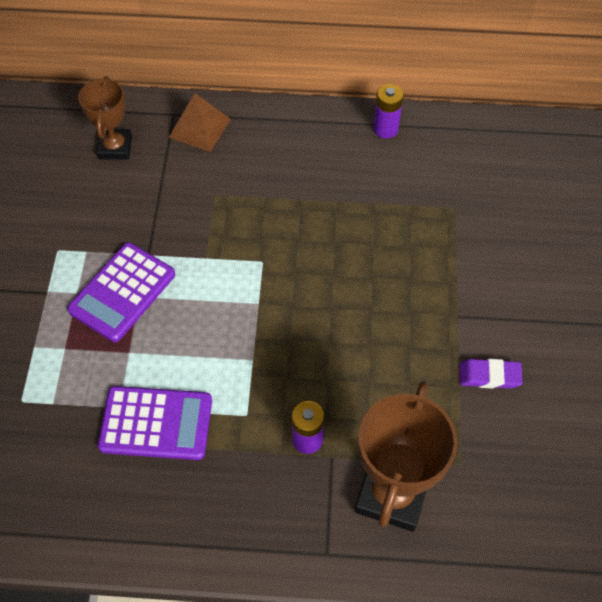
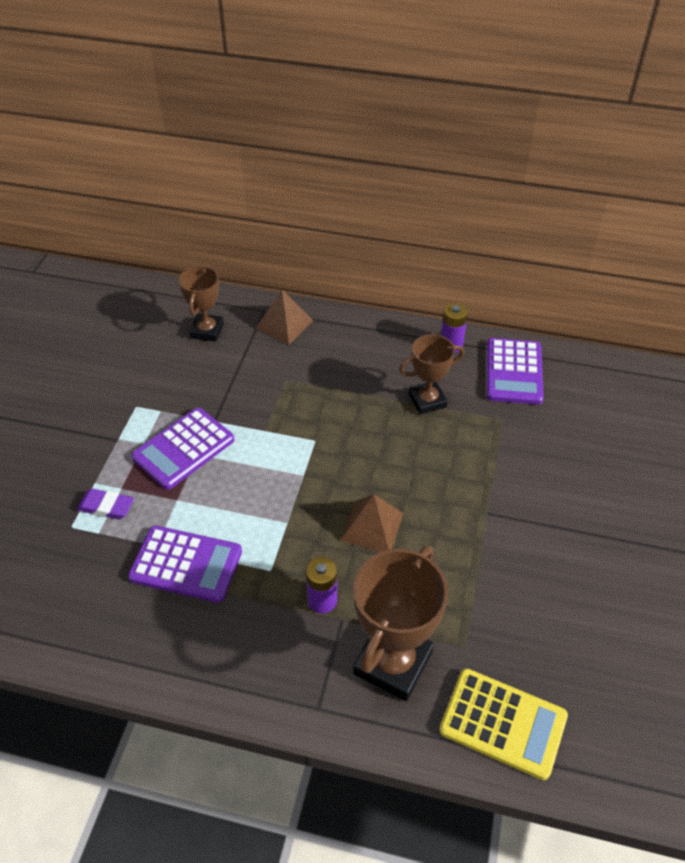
camera: 10 degrees right, 10 degrees down
purple eraser [459,359,523,389] -> purple eraser moved to [77,488,134,519]
none -> brown pyramid [340,494,404,552]
none -> brown trophy [399,334,464,415]
none -> yellow calculator [439,669,568,780]
none -> purple calculator [486,338,544,405]

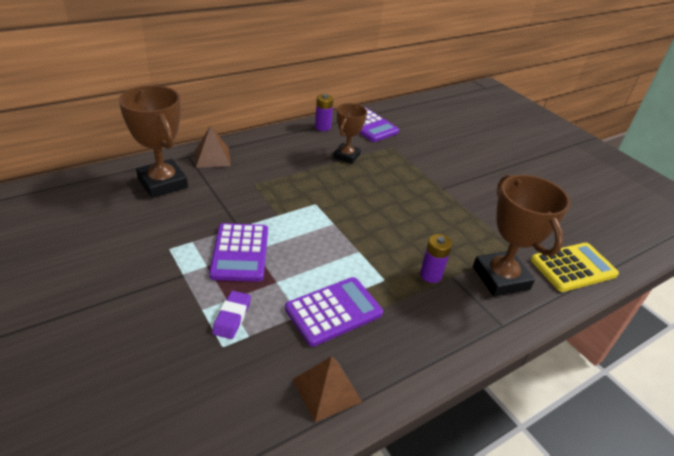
camera: 50 degrees left, 10 degrees down
purple eraser [77,488,134,519] -> purple eraser turned 45 degrees counterclockwise [212,291,251,339]
brown trophy [178,265,224,342] -> brown trophy [119,85,188,198], size x1.61
brown pyramid [340,494,404,552] -> brown pyramid moved to [293,356,362,423]

